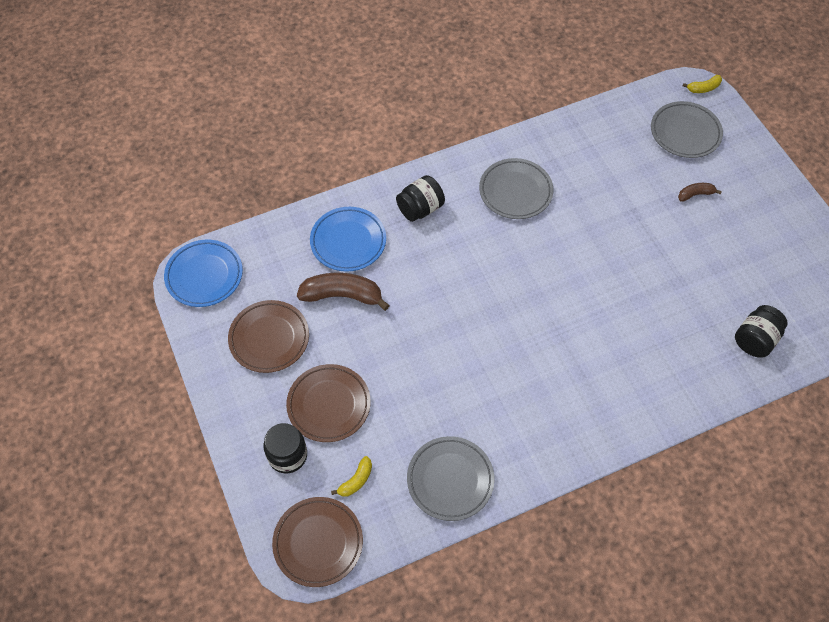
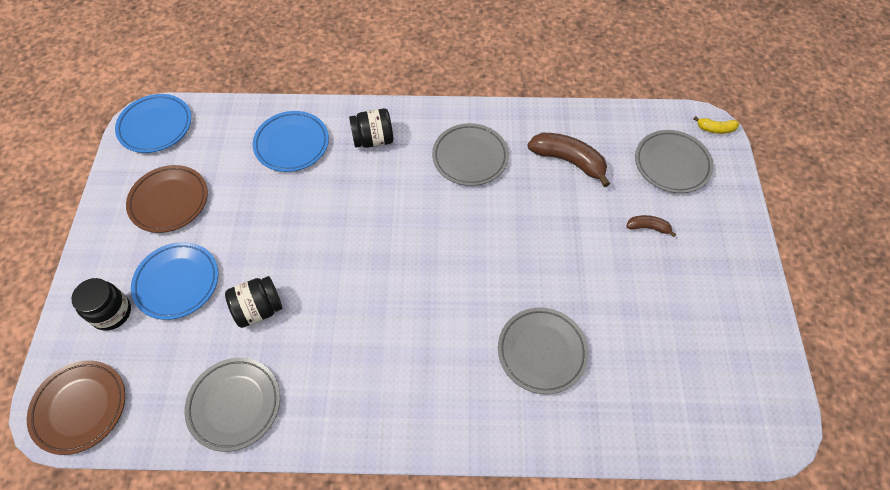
camera: 25 degrees right, 0 degrees up
brown plate [286,364,371,442] -> blue plate [131,242,218,320]
brown banana [297,273,390,311] -> brown banana moved to [528,133,610,187]
yellow banana [331,456,372,496] -> none
black jar [735,305,788,358] -> black jar moved to [225,276,282,328]
none -> grey plate [498,307,588,394]

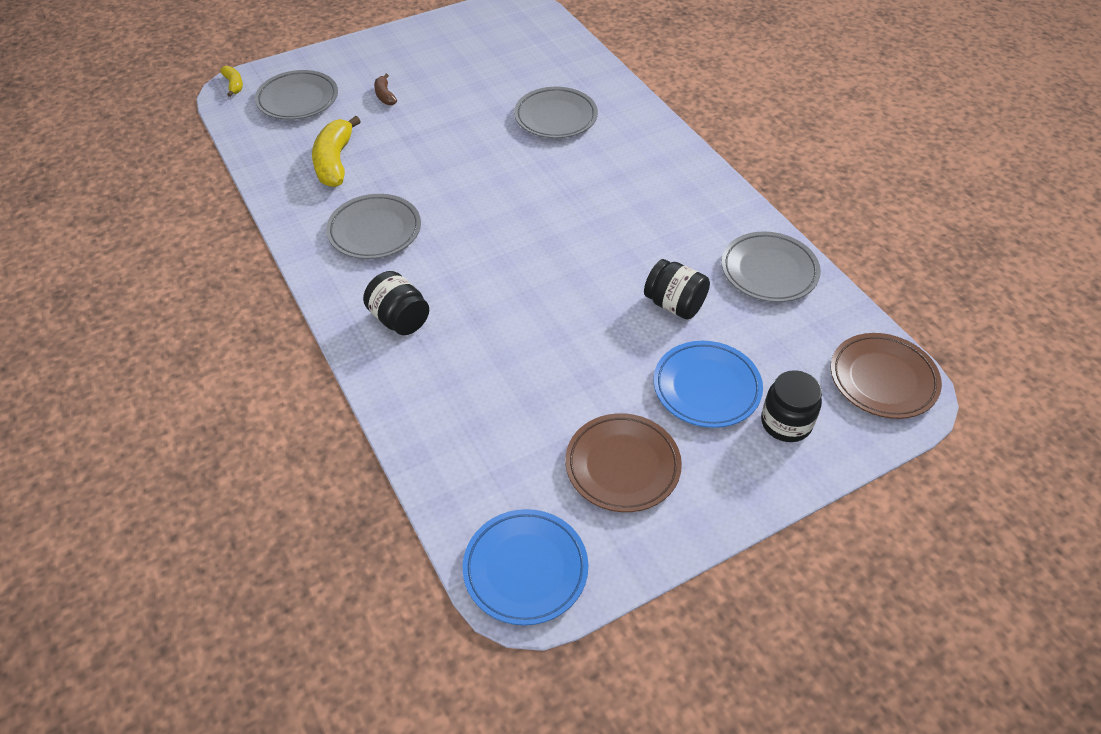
camera: 120 degrees left, 10 degrees down
blue plate [253,111,329,172] -> none
brown banana [528,133,610,187] -> yellow banana [312,116,361,187]

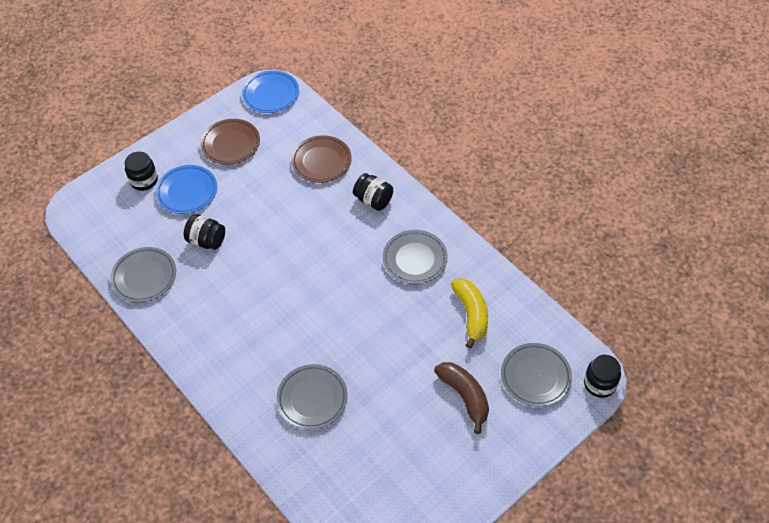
camera: 170 degrees right, 5 degrees up
yellow banana [220,66,243,97] -> black jar [584,355,621,398]
brown banana [374,74,397,105] -> brown banana [434,362,489,434], size x1.95
brown plate [831,333,942,419] -> brown plate moved to [291,135,352,183]

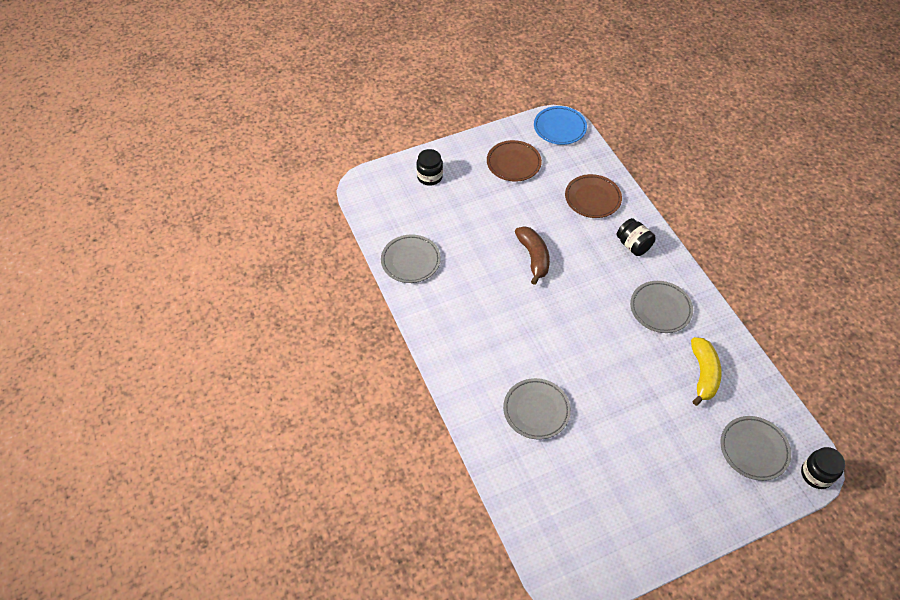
camera: 15 degrees right, 0 degrees up
blue plate [156,165,217,214] -> none
black jar [184,214,225,250] -> none
brown banana [434,362,489,434] -> brown banana moved to [515,226,550,285]

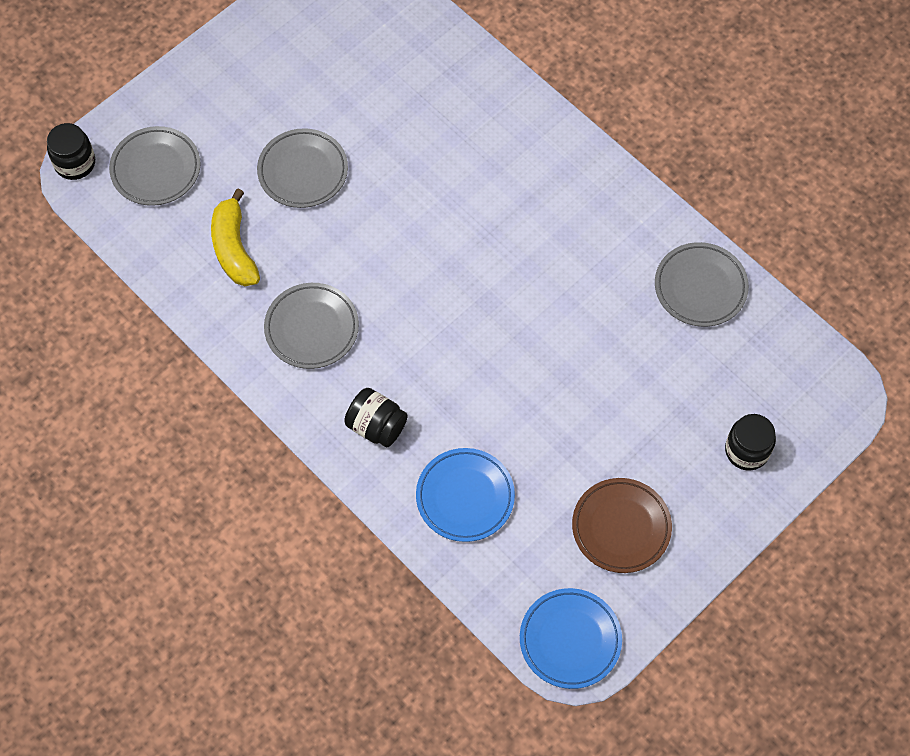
camera: 160 degrees right, 10 degrees up
grey plate [503,378,571,440] -> grey plate moved to [257,128,348,208]
brown banana [515,226,550,285] -> none
brown plate [565,174,622,218] -> blue plate [416,448,515,542]

